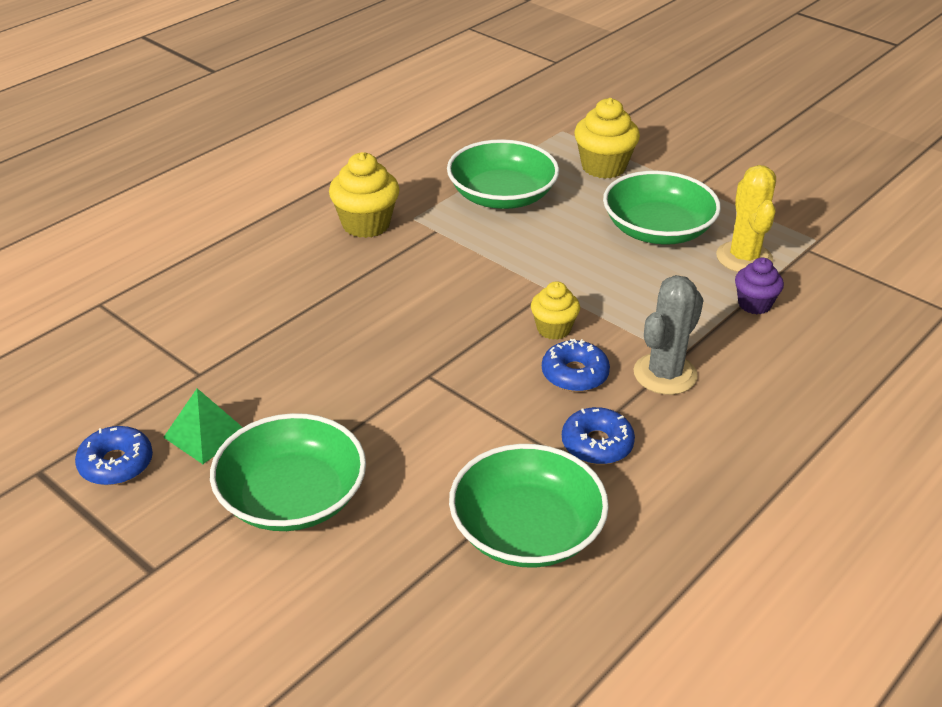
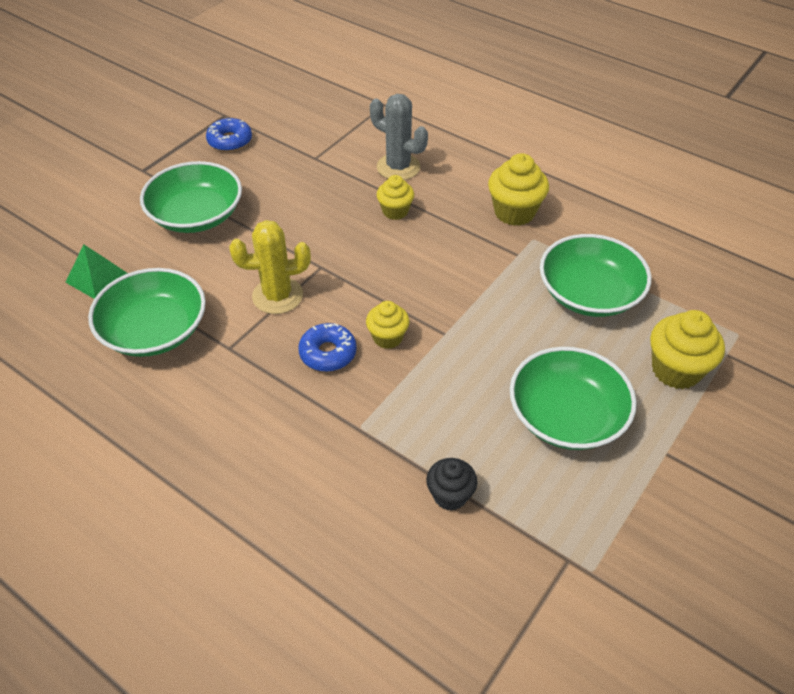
camera: 85 degrees right, 10 degrees up
green pyramid [163,388,243,464] -> green pyramid moved to [65,244,128,299]
blue donut [562,407,635,464] -> none
grey cactus [634,275,704,395] -> grey cactus moved to [370,94,428,180]
yellow cactus [716,165,776,272] -> yellow cactus moved to [229,220,311,314]
purple cupcake [735,258,784,314] -> black cupcake [426,458,478,511]
none -> yellow cupcake [377,175,414,220]

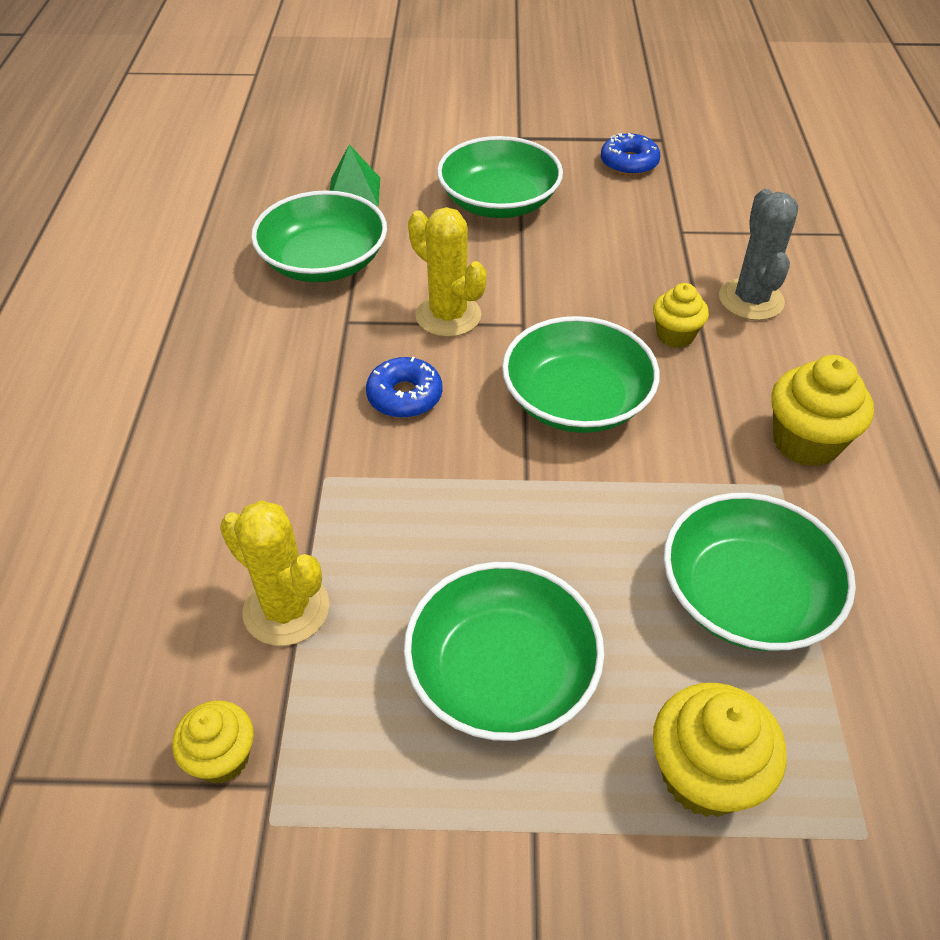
camera: 55 degrees right, 0 degrees up
yellow cupcake [366,301,410,349] -> yellow cupcake moved to [172,700,254,783]
black cupcake [426,458,478,511] -> yellow cactus [220,500,329,646]
none -> green bowl [502,316,659,433]

